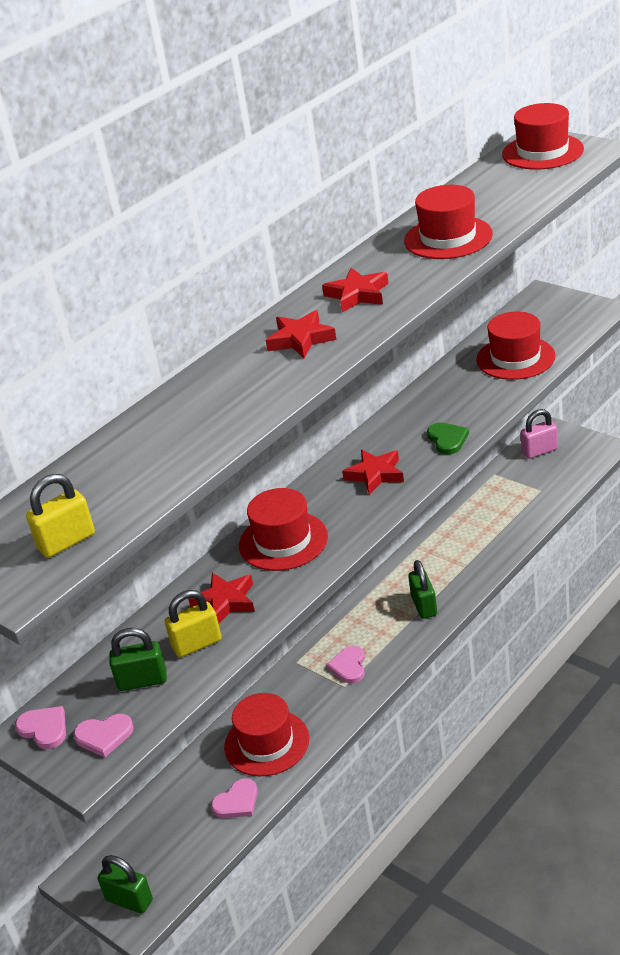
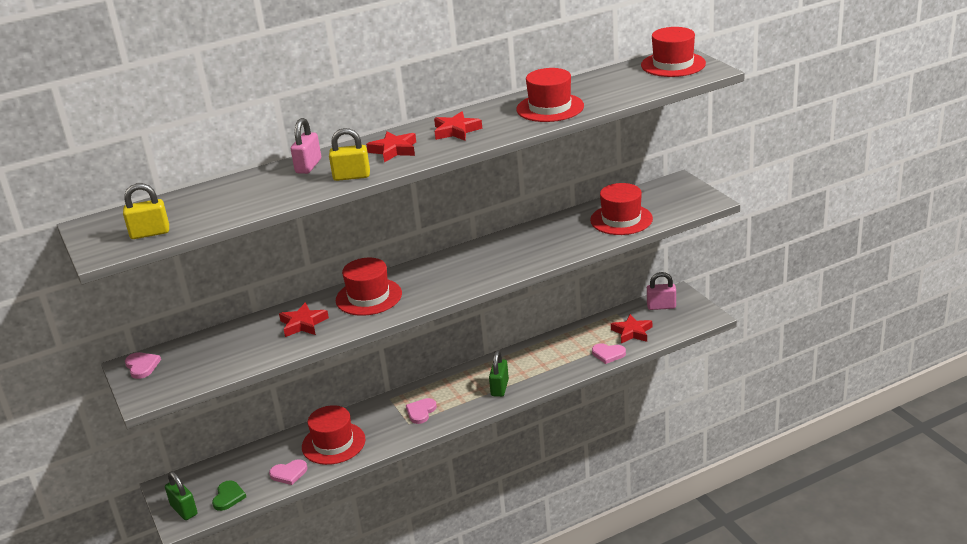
camera: 20 degrees right, 5 degrees down
pink heart [73,714,134,757] -> pink heart moved to [592,343,626,364]
green padlock [109,628,167,691] -> none
yellow padlock [165,590,221,657] -> yellow padlock moved to [329,128,370,181]
red star [342,450,404,495] -> red star moved to [611,314,652,343]
green heart [427,423,469,454] -> green heart moved to [212,480,246,511]
none -> pink padlock [291,118,321,174]

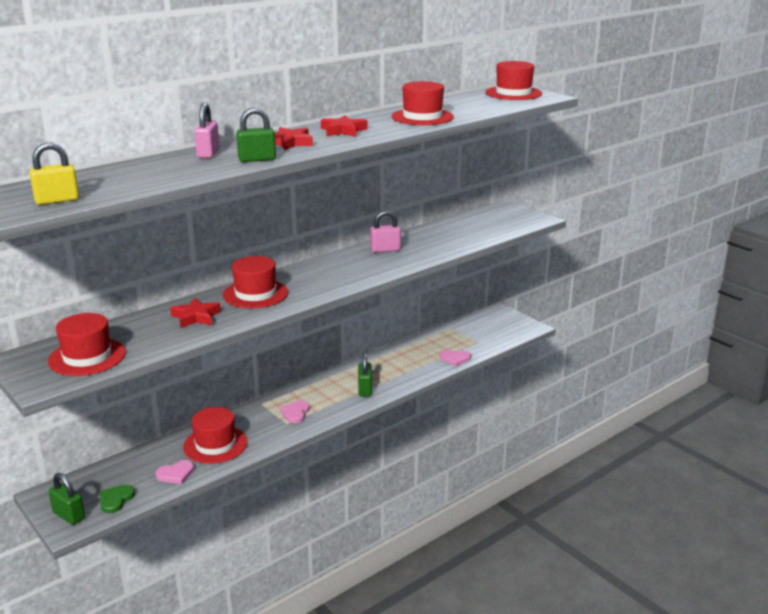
camera: 15 degrees left, 5 degrees down
pink heart [125,352,161,379] -> none
green heart [212,480,246,511] -> green heart turned 150 degrees counterclockwise [100,485,135,513]
yellow padlock [329,128,370,181] -> green padlock [236,108,276,162]
red hat [590,183,653,235] -> red hat moved to [48,313,126,376]
red star [611,314,652,343] -> none
pink padlock [647,272,676,310] -> pink padlock moved to [370,210,401,252]

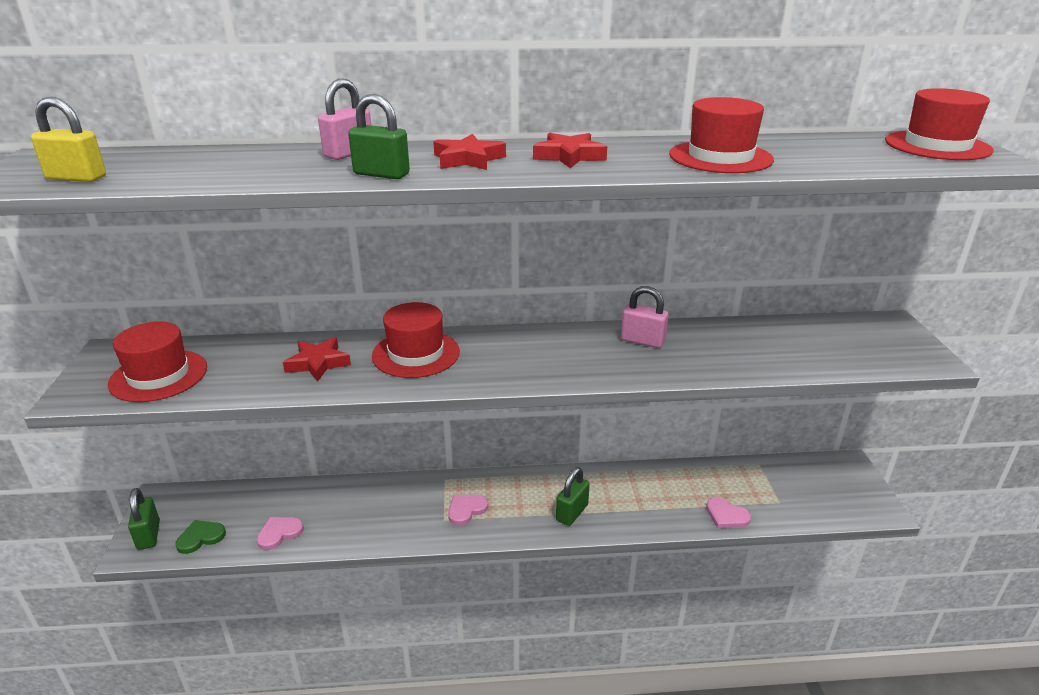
camera: 35 degrees right, 5 degrees up
pink heart [156,460,194,484] -> pink heart turned 135 degrees clockwise [257,517,304,550]
red hat [183,407,247,464] -> none

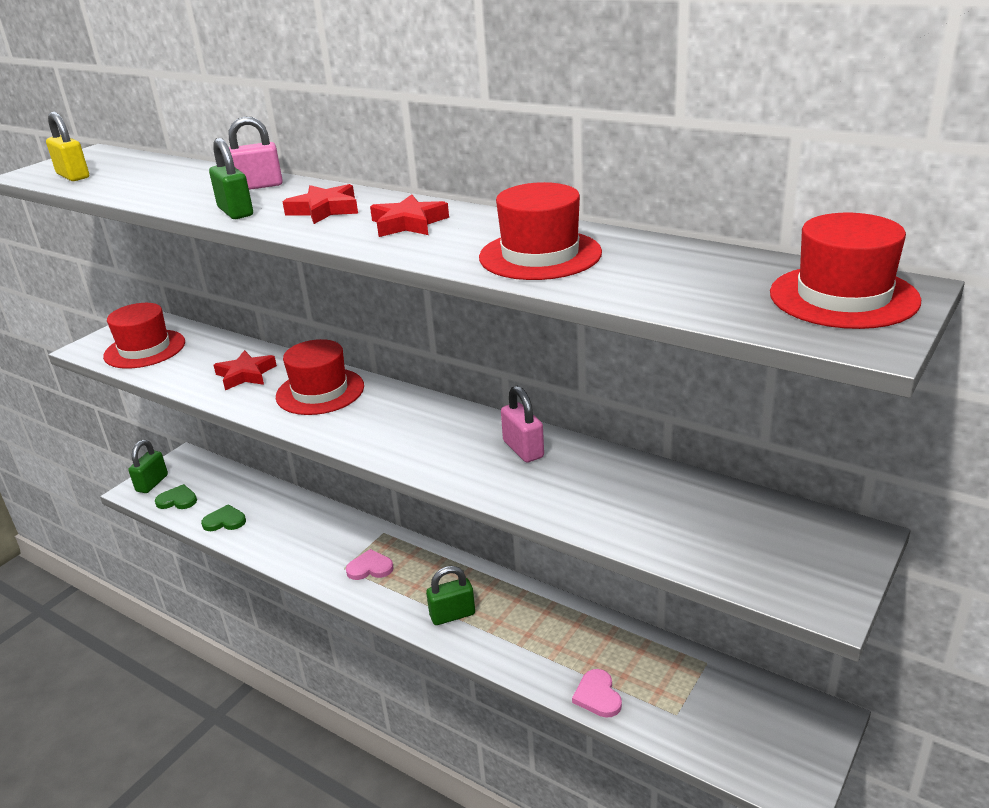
camera: 40 degrees right, 0 degrees up
pink heart [257,517,304,550] -> green heart [201,504,246,531]

